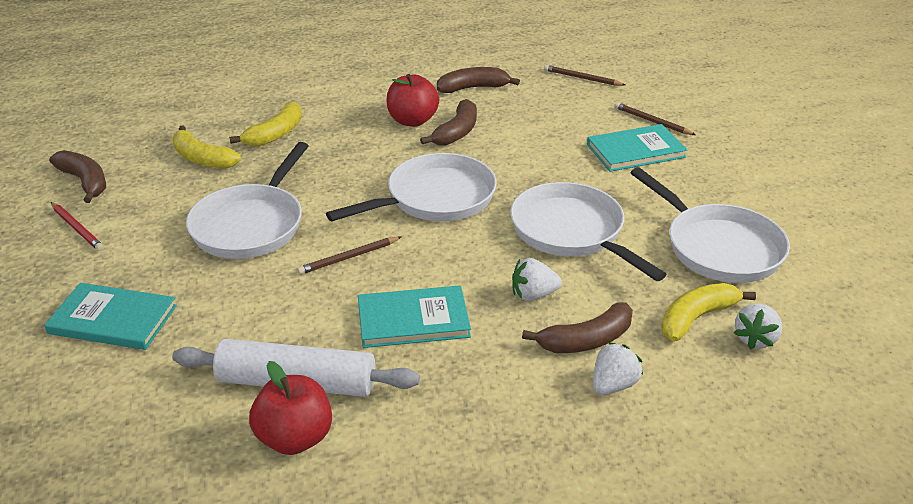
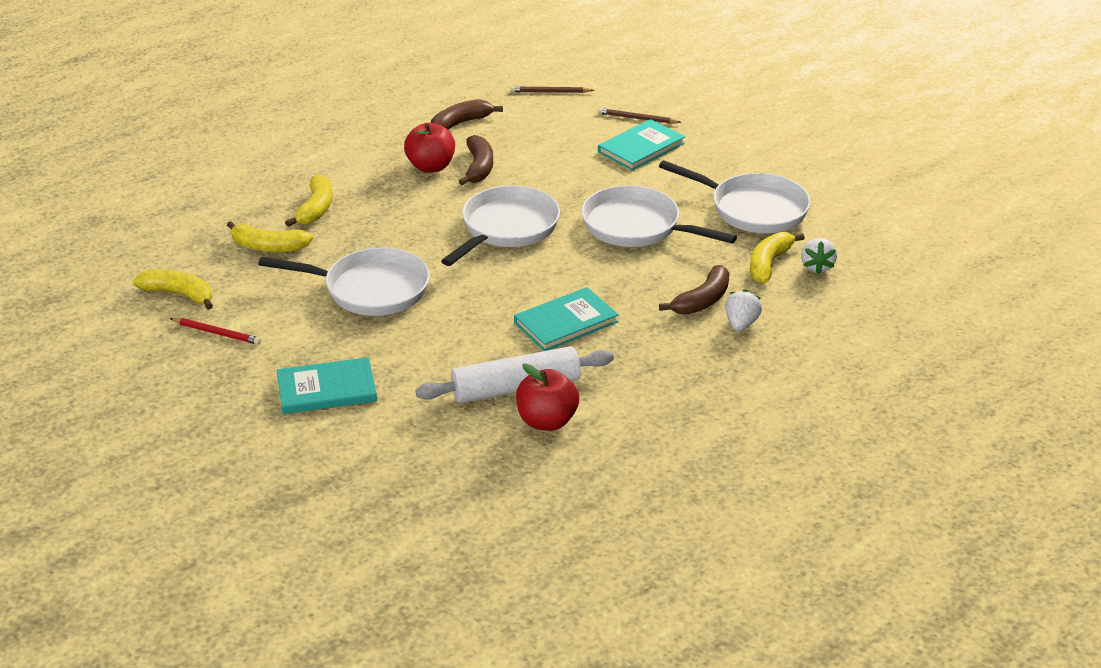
camera: 25 degrees left, 0 degrees up
brown banana [49,150,106,203] -> yellow banana [132,269,213,310]
white pan [186,142,309,259] -> white pan turned 75 degrees counterclockwise [258,248,430,316]
brown pencil [297,237,401,275] -> none
white strawberry [512,258,562,301] -> none

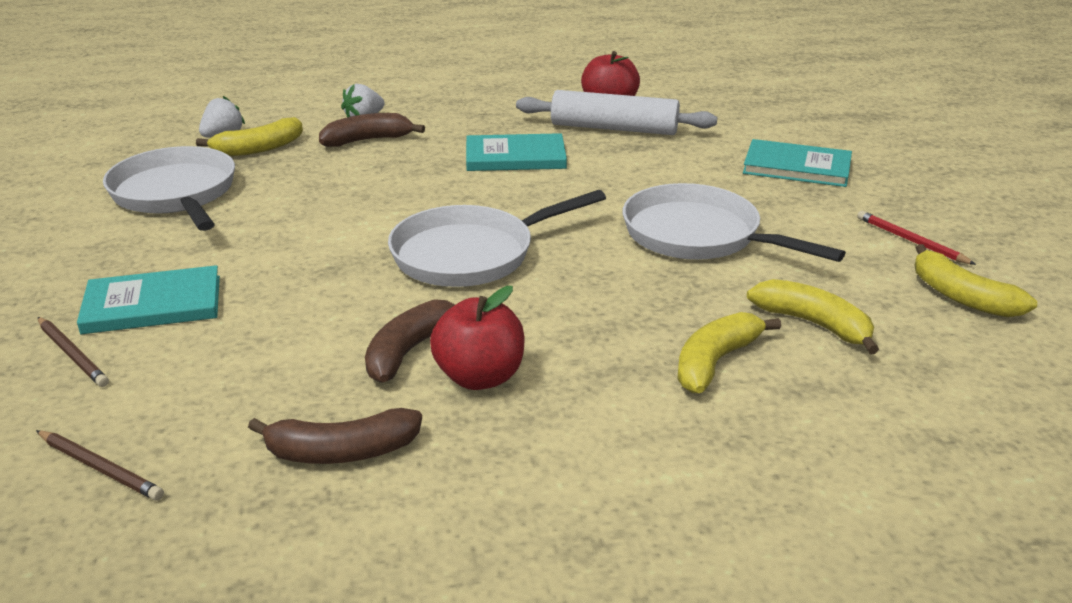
camera: 150 degrees left, 5 degrees down
white pan [581,185,737,247] -> none

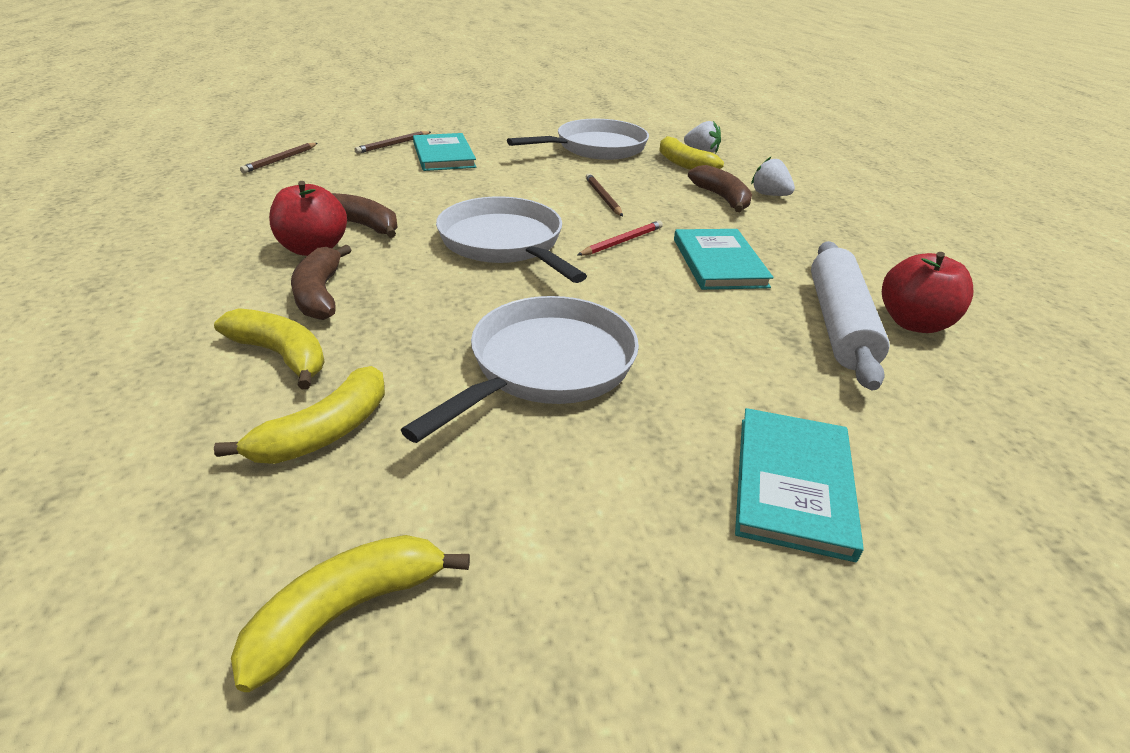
camera: 85 degrees right, 5 degrees up
brown banana [248,408,422,464] -> brown banana moved to [291,245,351,320]
red pencil [857,211,976,265] -> red pencil moved to [578,220,663,256]
none -> brown pencil [586,174,623,216]

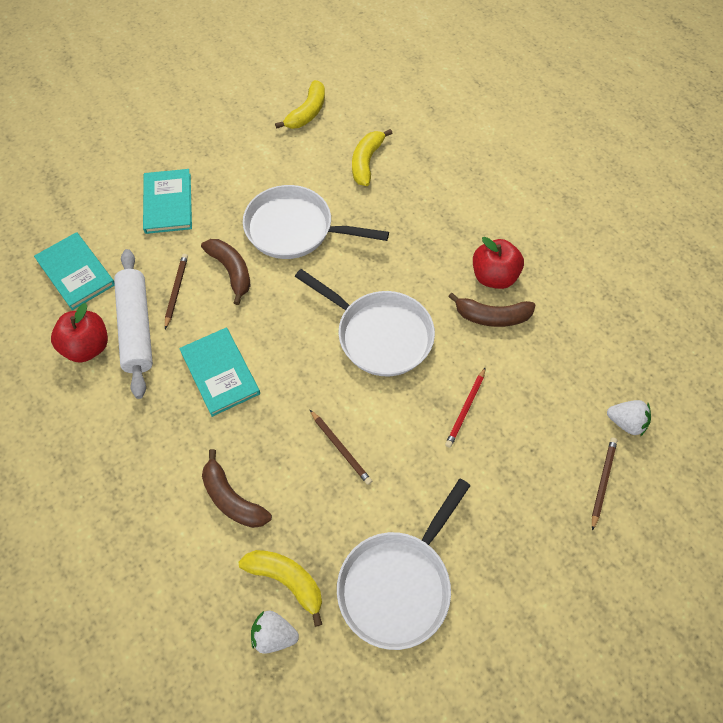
camera: 160 degrees right, 25 degrees up
yellow banana [214,308,325,390] -> none
brown pencil [240,143,318,173] -> brown pencil moved to [165,254,188,329]
brown banana [291,245,351,320] -> brown banana moved to [201,239,250,305]
white pan [401,296,639,443] -> white pan turned 90 degrees clockwise [243,185,389,259]
turquoise book [413,133,476,171] -> turquoise book moved to [34,232,115,310]
red pencil [578,220,663,256] -> red pencil moved to [445,367,486,448]
white strawberry [751,156,795,196] -> white strawberry moved to [607,400,651,437]

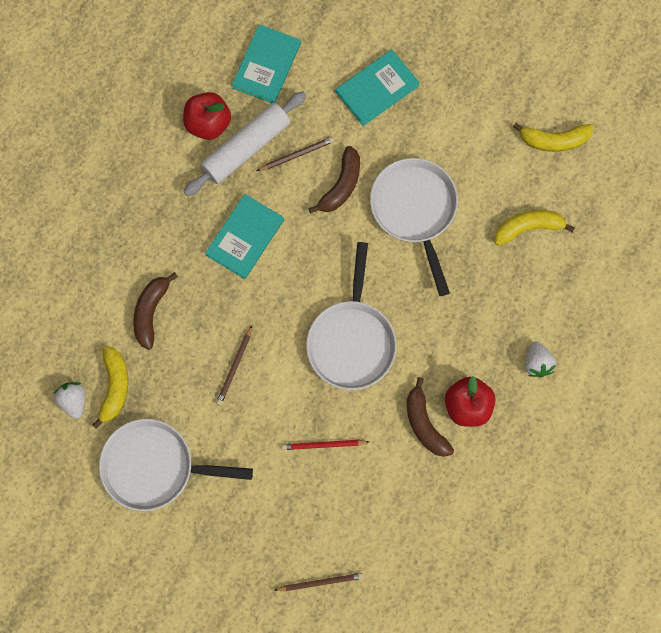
camera: 60 degrees right, 15 degrees up
white strawberry [607,400,651,437] -> white strawberry moved to [525,341,556,378]

